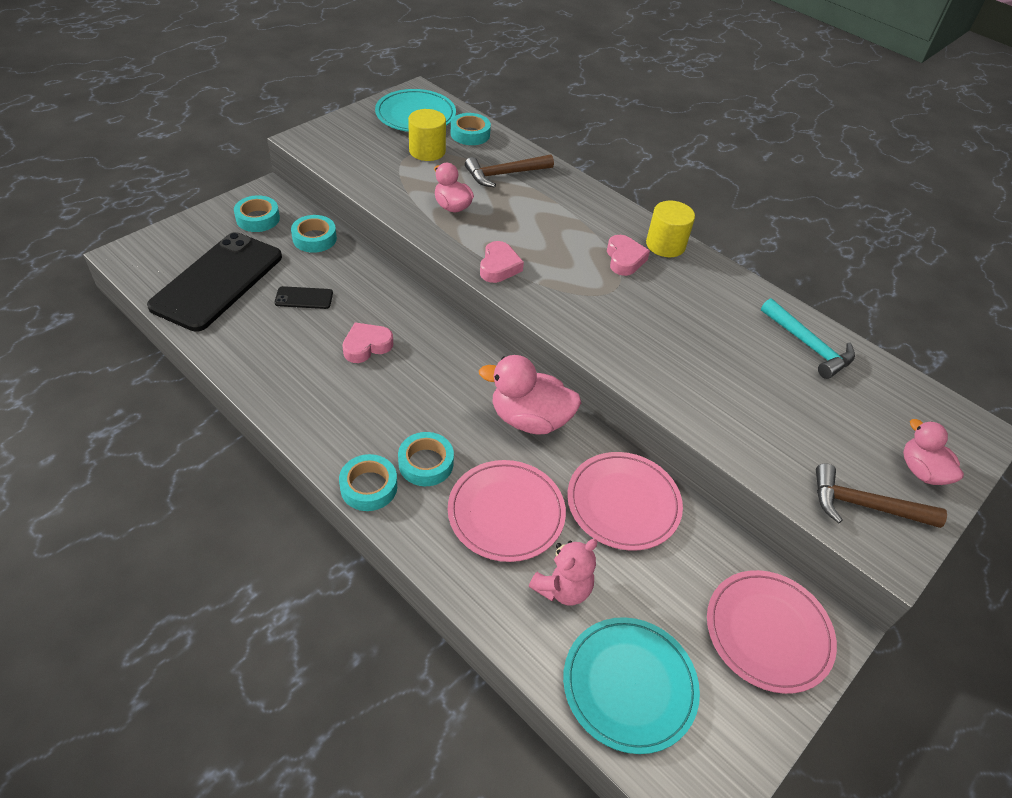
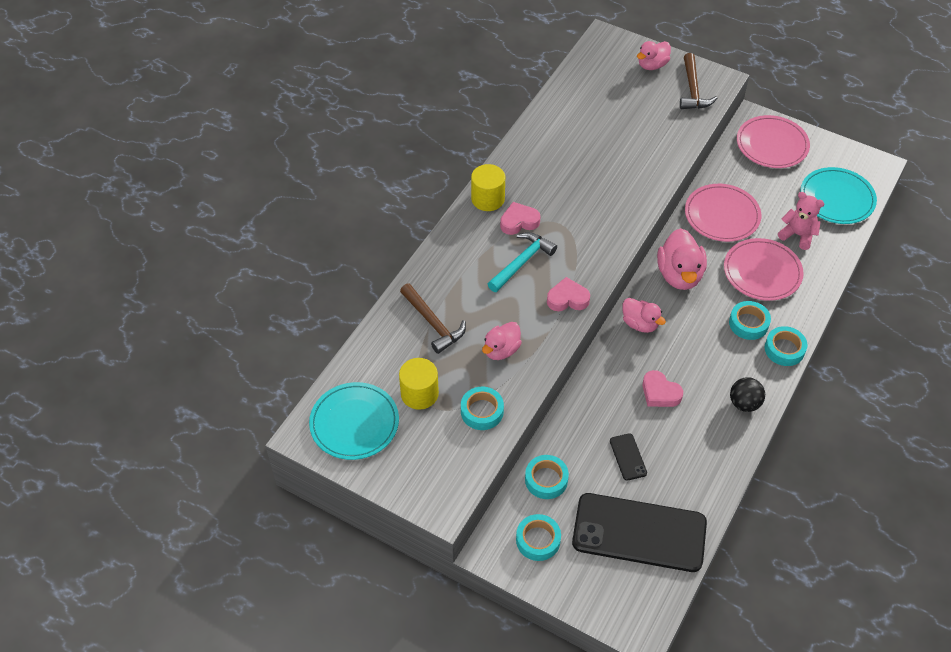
camera: 100 degrees left, 5 degrees up
turquoise tape [451,113,491,145] -> turquoise tape moved to [461,387,504,430]
turquoise hammer [761,298,855,379] -> turquoise hammer moved to [488,232,557,292]
none -> pink duck [622,298,666,333]
none -> black ball [730,377,765,412]

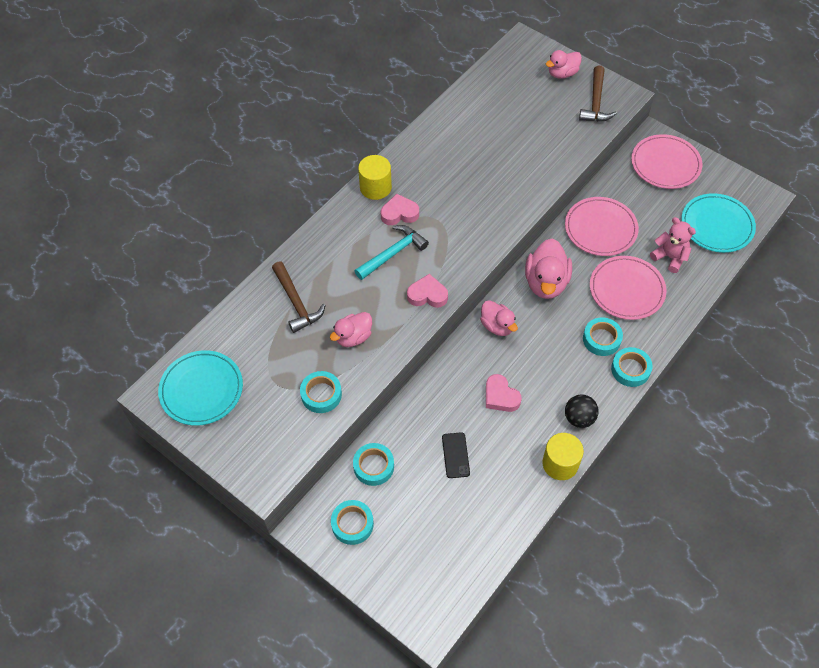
camera: 10 degrees right, 5 degrees up
yellow cylinder [399,358,439,410] -> yellow cylinder moved to [542,433,584,480]
black phone [572,493,707,572] -> none

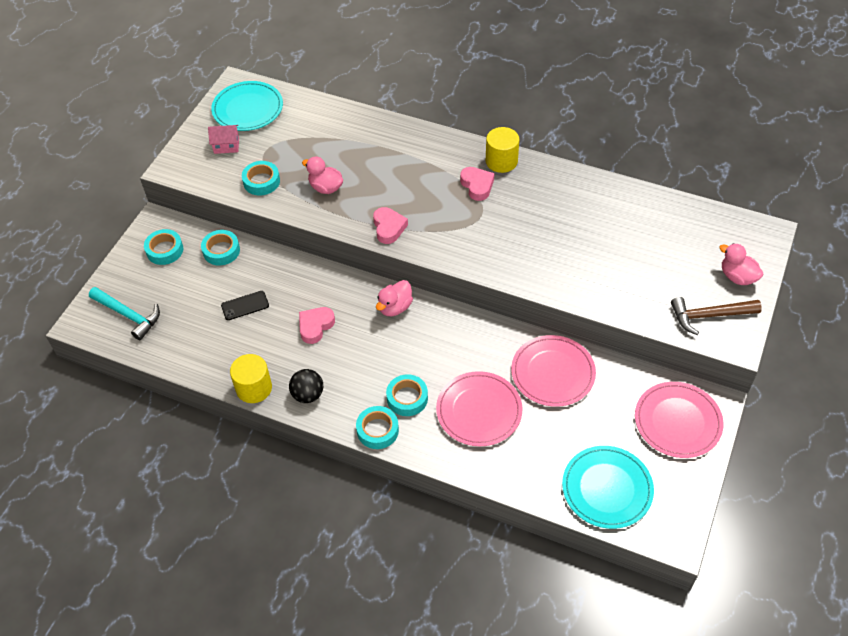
camera: 75 degrees right, 5 degrees down
brown hammer [272,261,326,333] -> none
turquoise hammer [355,225,429,280] -> turquoise hammer moved to [89,287,160,340]
pink duck [525,239,572,299] -> none
pink teddy bear [650,217,696,273] -> none
none -> pink house [208,125,239,154]

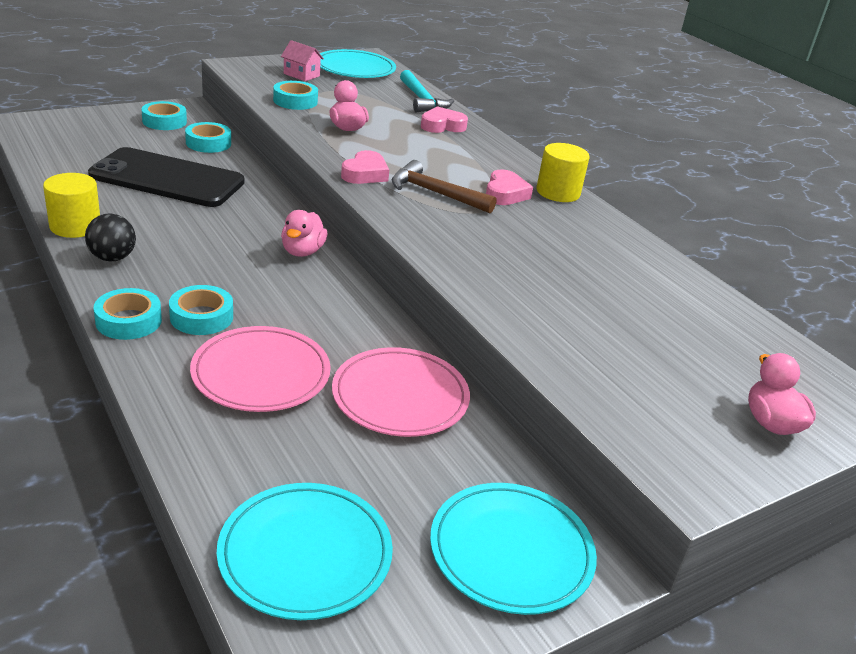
camera: 30 degrees right, 20 degrees down
turquoise hammer [89,287,160,340] -> turquoise hammer moved to [400,70,454,112]
black phone [221,291,269,320] -> black phone [88,147,244,207], size x2.49
pink heart [299,307,335,344] -> pink heart moved to [421,106,468,133]
pink duck [376,280,413,316] -> pink duck turned 60 degrees counterclockwise [281,210,327,257]
pink plate [635,382,723,458] -> turquoise plate [430,483,597,615]
brown hammer [671,297,762,335] -> brown hammer moved to [392,160,496,213]

